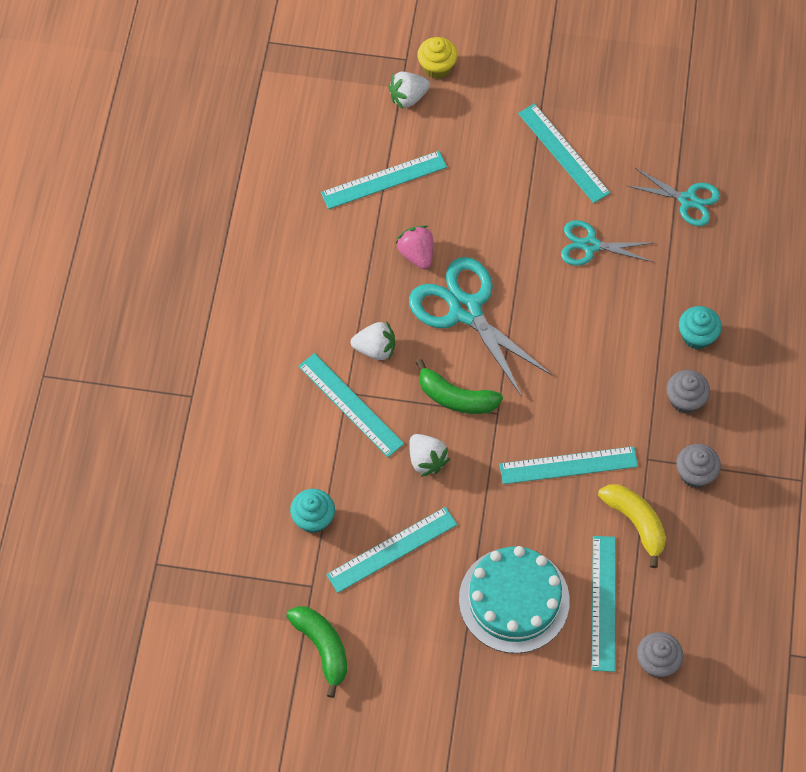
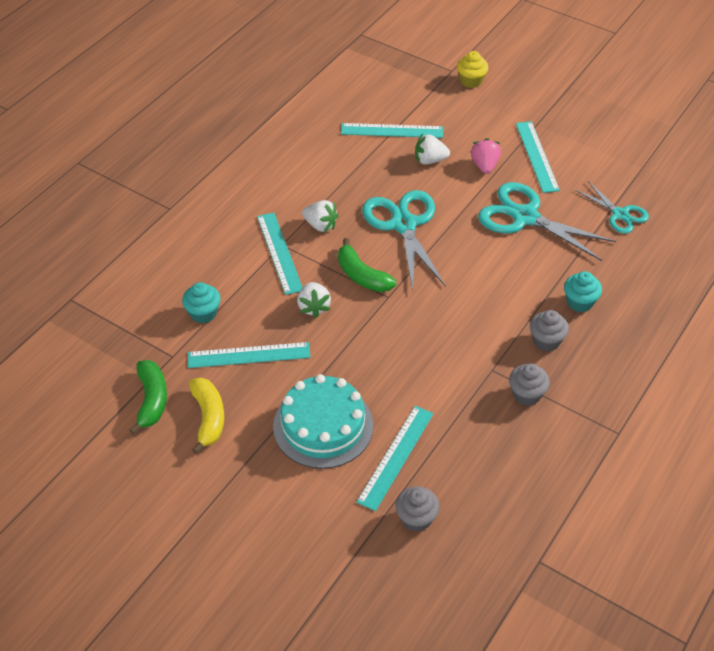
camera: 25 degrees right, 15 degrees down
white strawberry [388,72,430,109] -> white strawberry moved to [415,134,450,165]
pink strawberry [396,225,433,269] -> pink strawberry moved to [471,138,501,174]
turquoise ruler [499,446,638,484] -> none
turquoise scissors [561,220,653,266] -> turquoise scissors [478,182,616,261], size x1.71
yellow banana [598,484,666,568] -> yellow banana moved to [189,378,225,454]

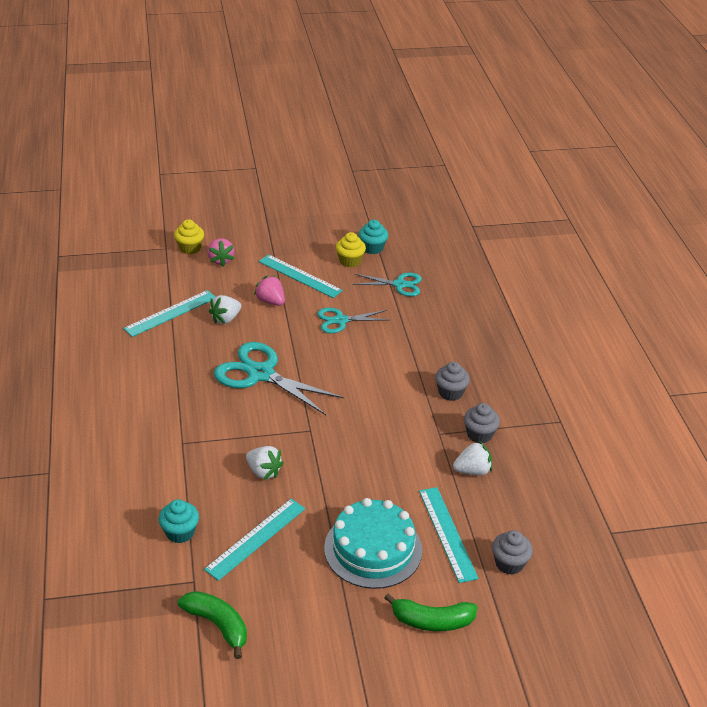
camera: 45 degrees left, 10 degrees down
yellow banana [189,378,225,454] -> none
turquoise ruler [257,213,303,295] -> none
white strawberry [302,200,339,232] -> white strawberry moved to [453,441,492,475]
green banana [338,238,396,292] -> green banana moved to [384,593,477,631]
turquoise scissors [478,182,616,261] -> turquoise scissors [317,308,390,333], size x0.58
turquoise cupcake [564,271,602,312] -> turquoise cupcake moved to [359,220,388,254]
none -> pink strawberry [207,238,235,267]
none -> yellow cupcake [336,232,366,268]

